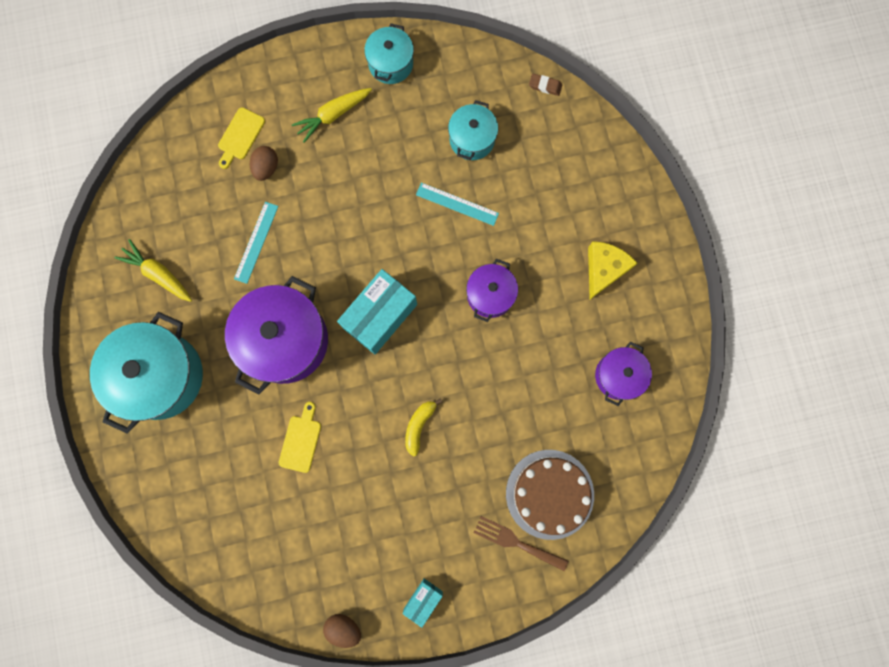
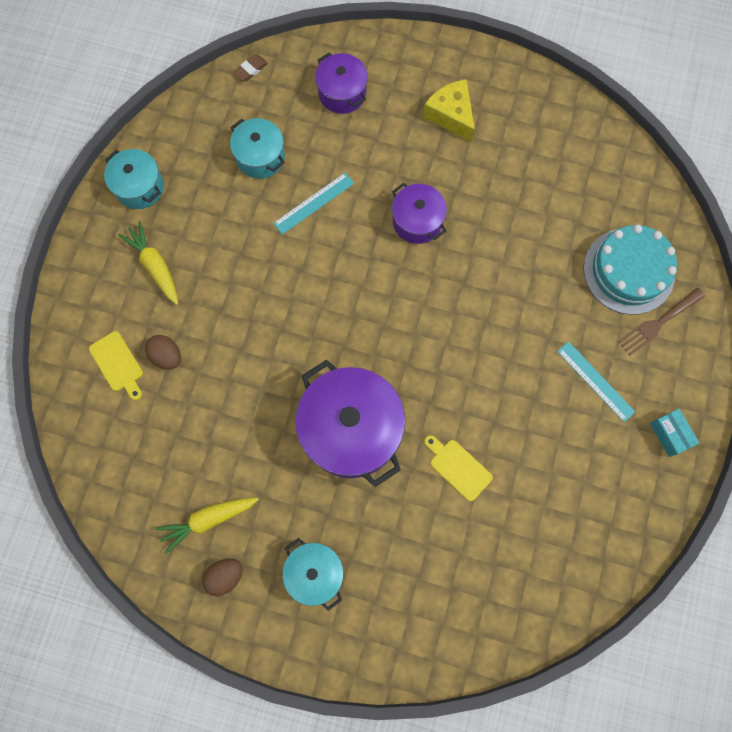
camera: 60 degrees left, 5 degrees down
turquoise pot [90,312,203,434] -> turquoise pot [282,538,344,611], size x0.55
turquoise ruler [234,202,278,284] -> turquoise ruler moved to [557,341,635,422]
yellow carrot [292,88,372,143] -> yellow carrot turned 150 degrees clockwise [118,221,178,305]
brown egg [323,614,361,648] -> brown egg moved to [202,559,243,596]
turquoise box [337,269,417,354] -> none
yellow banana [405,398,442,457] -> none
brown cake [506,450,594,540] -> turquoise cake [583,225,677,315]
purple pot [595,342,652,406] -> purple pot moved to [315,52,368,114]

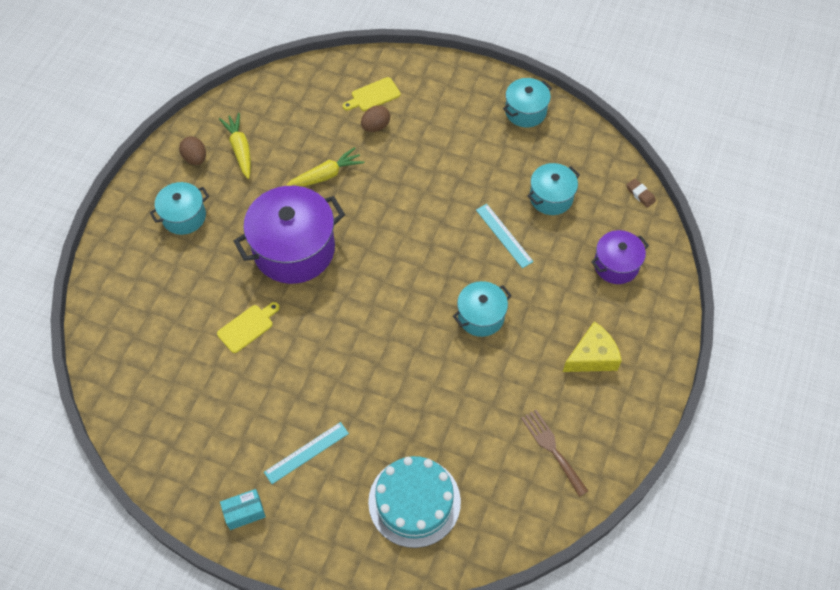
camera: 95 degrees right, 15 degrees down
yellow carrot [118,221,178,305] -> yellow carrot moved to [286,147,364,187]
purple pot [392,183,447,244] -> turquoise pot [453,281,512,337]
brown fork [618,288,705,356] -> brown fork moved to [521,410,588,497]

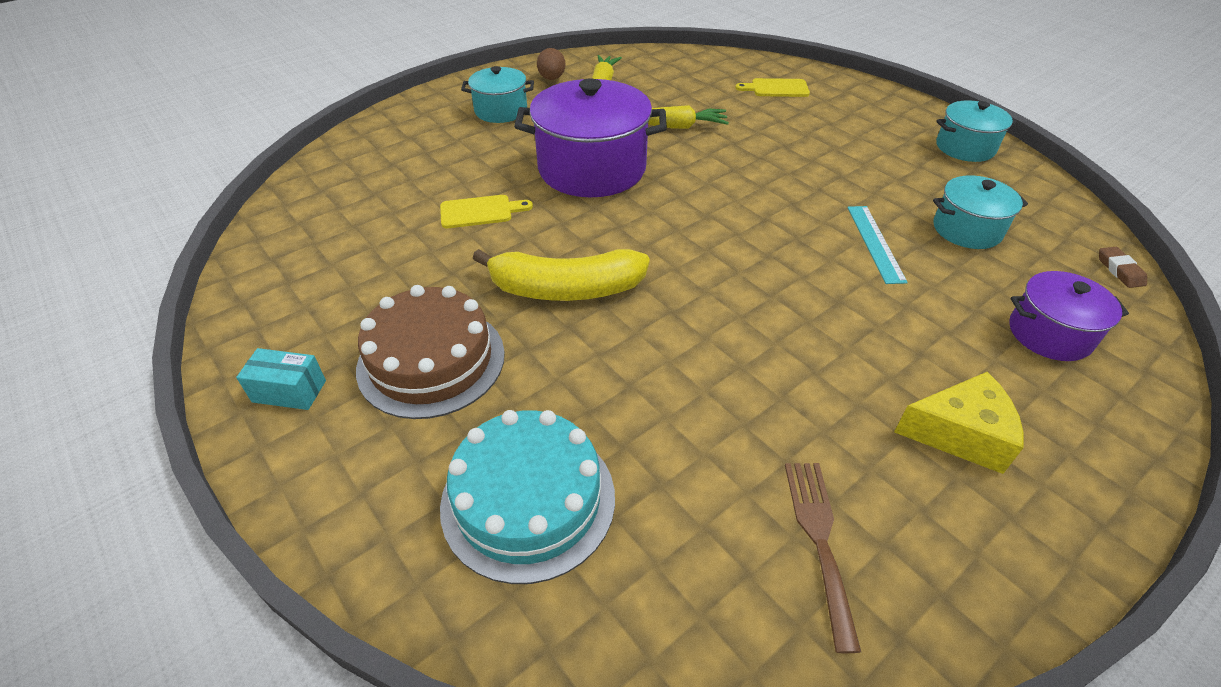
camera: 30 degrees right, 15 degrees down
turquoise ruler [264,422,349,484] -> brown cake [356,285,505,419]
brown egg [361,105,390,132] -> none
turquoise pot [453,281,512,337] -> none
none -> yellow banana [473,249,650,301]

